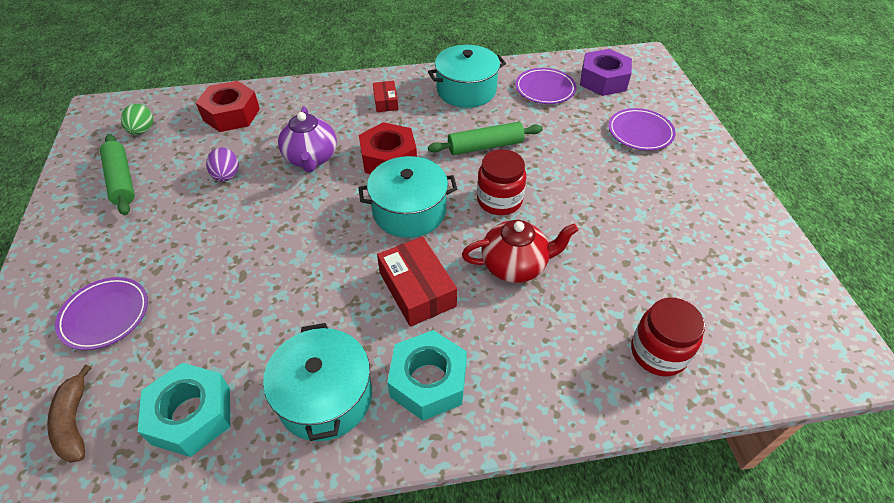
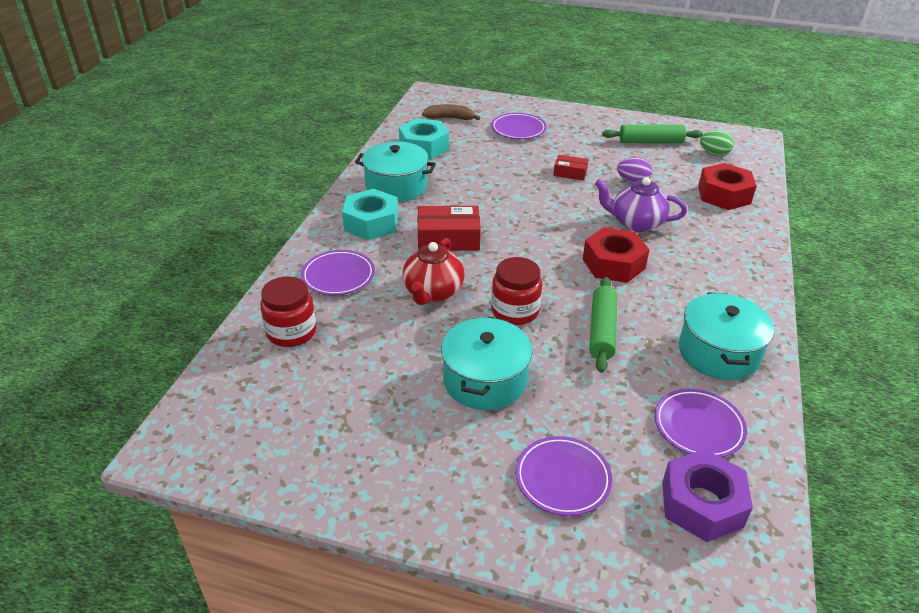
camera: 115 degrees right, 10 degrees down
turquoise pot [359,156,457,238] -> turquoise pot moved to [441,317,532,410]
red box [373,81,398,112] -> red box moved to [553,155,589,181]
none -> purple plate [301,250,375,295]

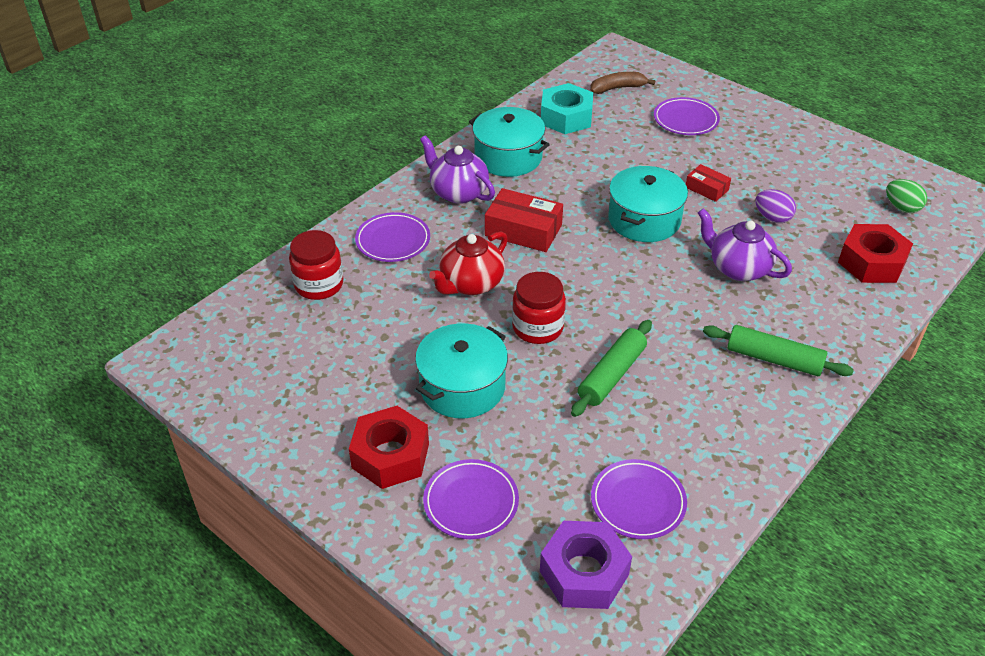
camera: 25 degrees right, 5 degrees up
turquoise nut [342,189,398,240] -> purple teapot [420,135,495,204]
brown banana [422,104,480,120] -> brown banana turned 45 degrees counterclockwise [590,72,656,94]
red nut [583,227,650,283] -> red nut moved to [349,406,429,489]
green rolling pin [602,125,703,143] -> green rolling pin moved to [703,325,854,376]
turquoise pot [679,293,774,380] -> turquoise pot moved to [608,166,688,242]

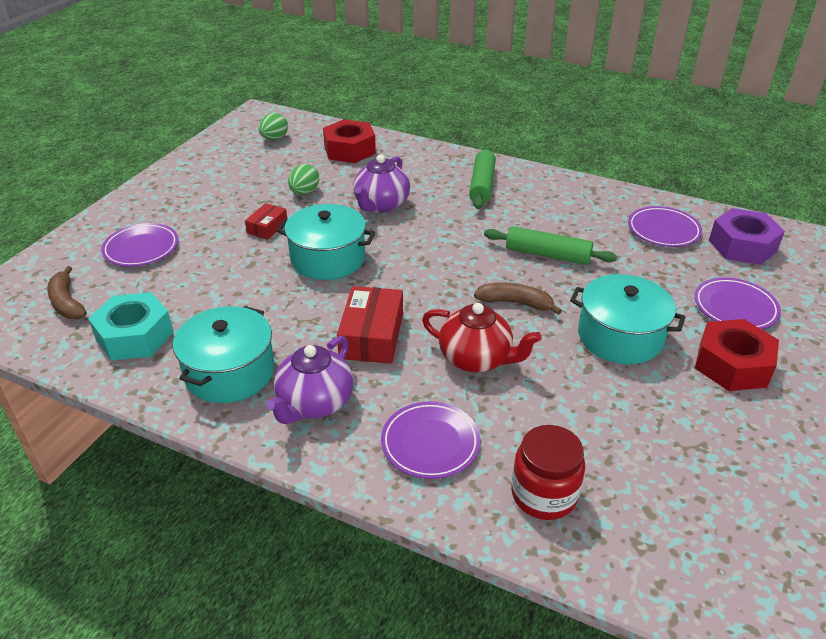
camera: 105 degrees left, 5 degrees down
red jar [512,272,566,344] -> brown banana [474,282,562,315]
purple egg [755,189,796,223] -> green egg [288,164,319,195]

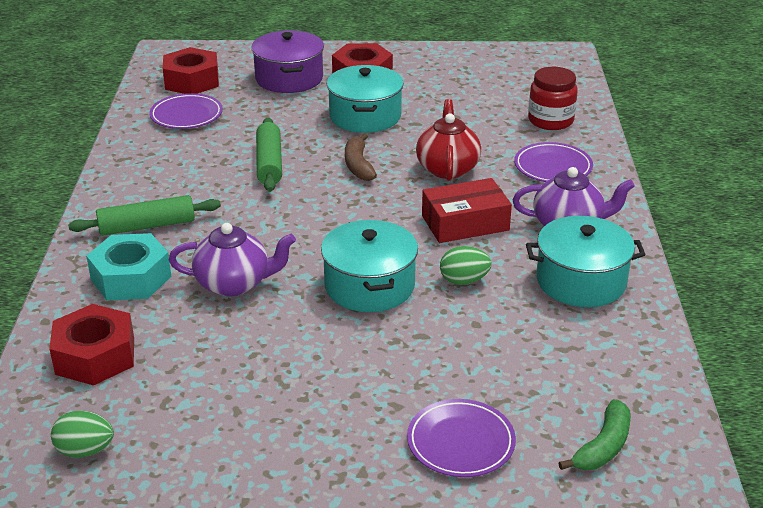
camera: 115 degrees left, 5 degrees down
brown banana [47,266,87,319] -> green banana [559,399,631,470]
turquoise nut [88,292,174,361] -> turquoise nut moved to [86,233,171,300]
red box [245,203,288,240] -> none
green egg [288,164,319,195] -> green egg moved to [440,246,492,285]
purple plate [694,278,781,329] -> purple pot [251,30,324,93]
purple nut [709,208,785,265] -> red nut [163,47,219,94]

